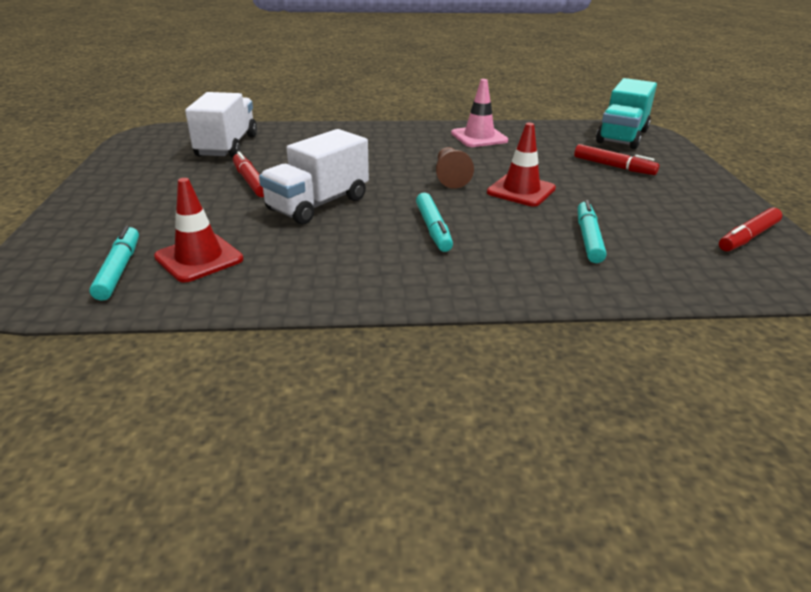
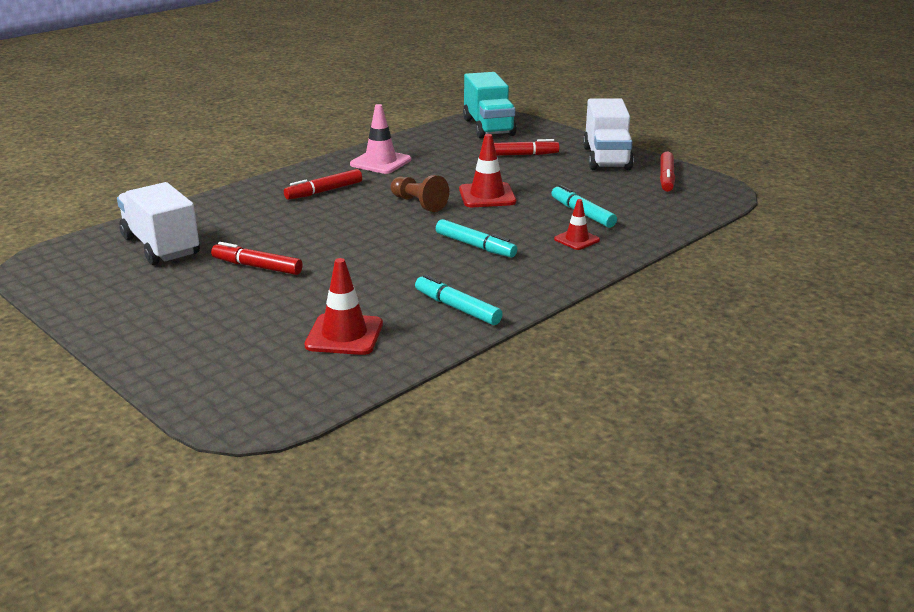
camera: 40 degrees left, 5 degrees down
turquoise marker [89,226,139,301] -> turquoise marker moved to [415,274,503,325]
white truck [259,129,369,224] -> white truck moved to [583,98,634,170]
none -> red marker [284,169,362,200]
none -> red traffic cone [554,199,600,250]

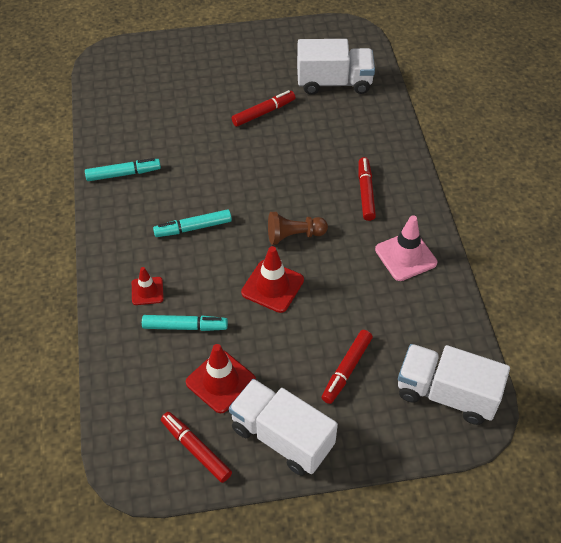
camera: 125 degrees right, 25 degrees up
red traffic cone [305,258,383,355] -> red traffic cone moved to [186,344,256,413]
turquoise truck [463,72,517,138] -> white truck [398,344,510,425]

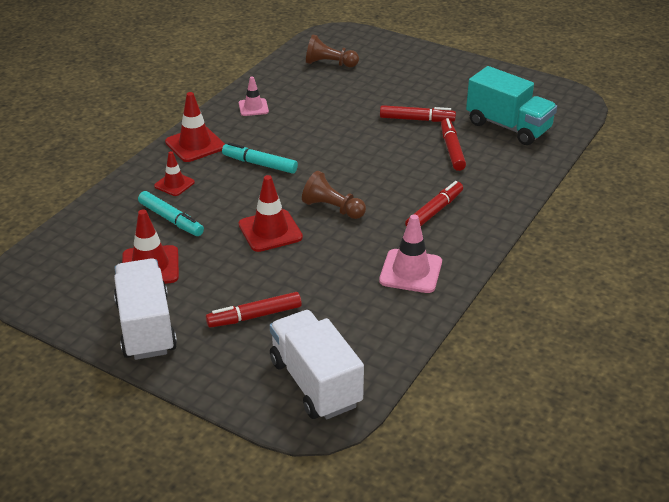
camera: 40 degrees right, 15 degrees down
turquoise marker [85,158,161,181] -> pink traffic cone [239,77,269,116]
red marker [161,412,232,483] -> red marker moved to [441,118,466,171]
white truck [297,39,375,95] -> turquoise truck [466,66,557,145]
none -> red traffic cone [165,92,225,162]
none -> brown pawn [306,35,359,67]

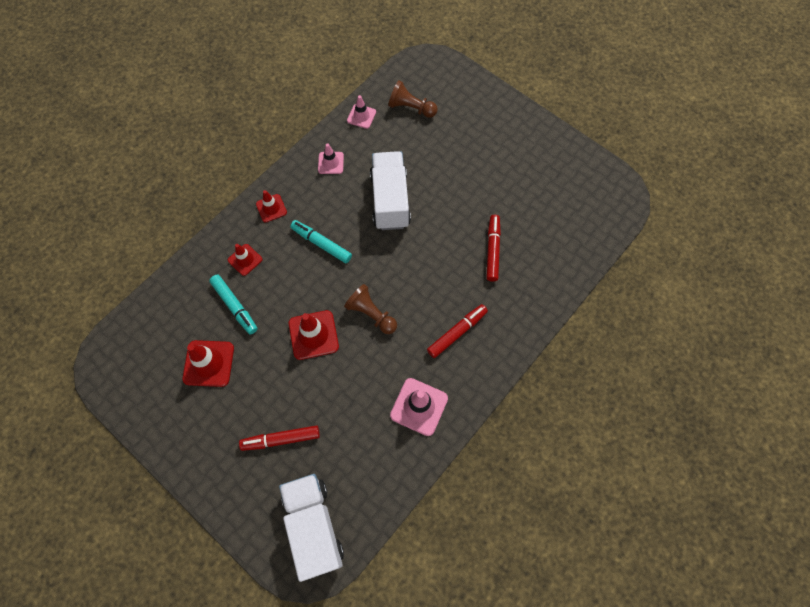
camera: 10 degrees right, 30 degrees up
white truck [114,259,177,360] -> white truck moved to [370,151,411,230]
red traffic cone [165,92,225,162] -> red traffic cone [256,190,287,223], size x0.62
red marker [380,105,456,122] -> none
turquoise truck [466,66,557,145] -> none
none -> pink traffic cone [347,95,376,129]

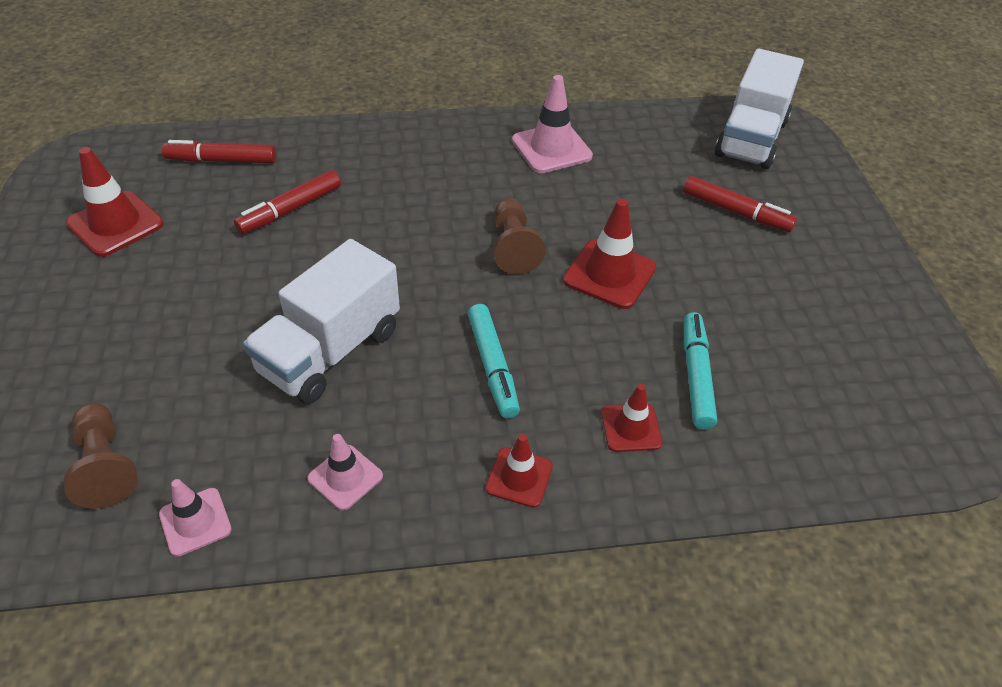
camera: 140 degrees left, 20 degrees down
red traffic cone [182,340,234,387] -> red traffic cone moved to [66,147,164,257]
red marker [427,304,488,358] -> red marker moved to [162,140,276,163]

